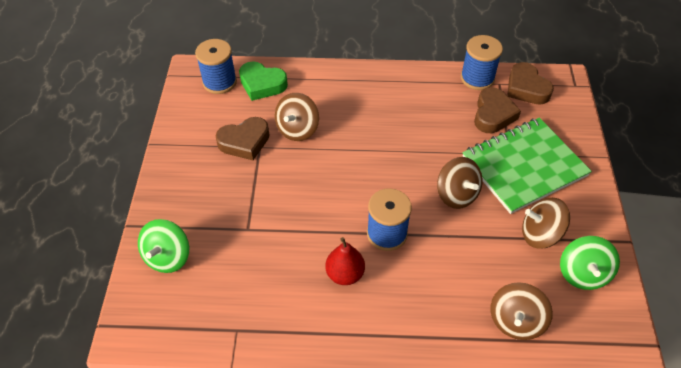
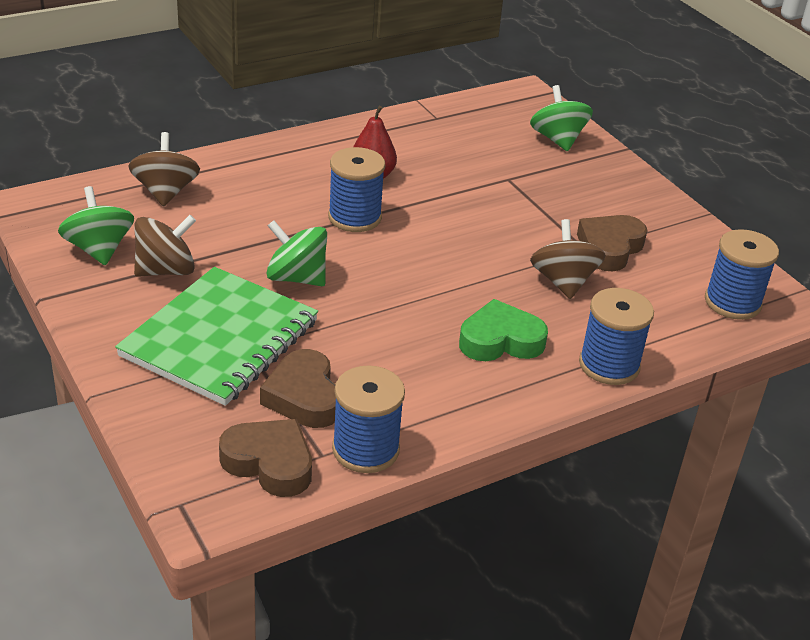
camera: 145 degrees right, 15 degrees down
green heart [239,61,288,101] -> green heart moved to [459,299,548,361]
brown spinning top [437,157,482,209] -> green spinning top [267,220,327,286]
none -> blue spool [579,288,654,385]

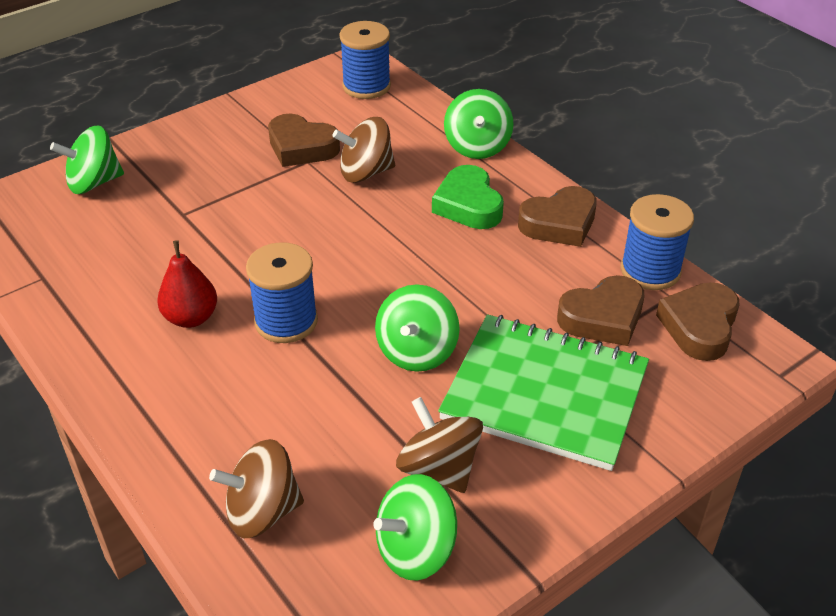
camera: 95 degrees left, 5 degrees up
blue spool [579,288,654,385] -> green spinning top [444,89,514,159]
none -> brown heart [518,186,597,247]

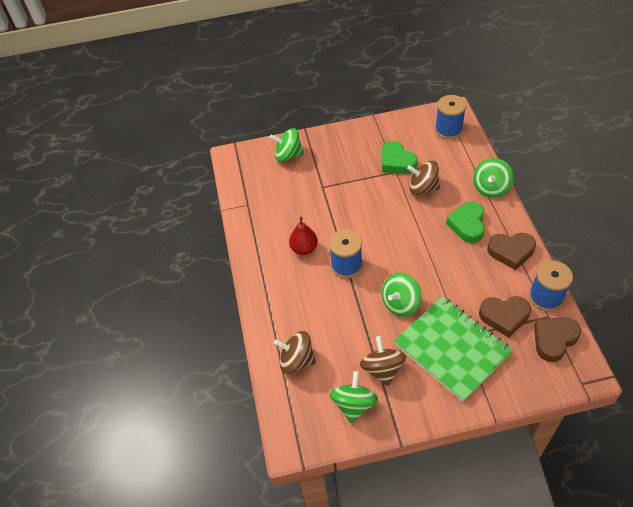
camera: 30 degrees right, 10 degrees up
brown heart [268,114,340,167] -> green heart [382,141,417,174]
green spinning top [373,474,457,581] -> green spinning top turned 105 degrees clockwise [330,371,378,423]

